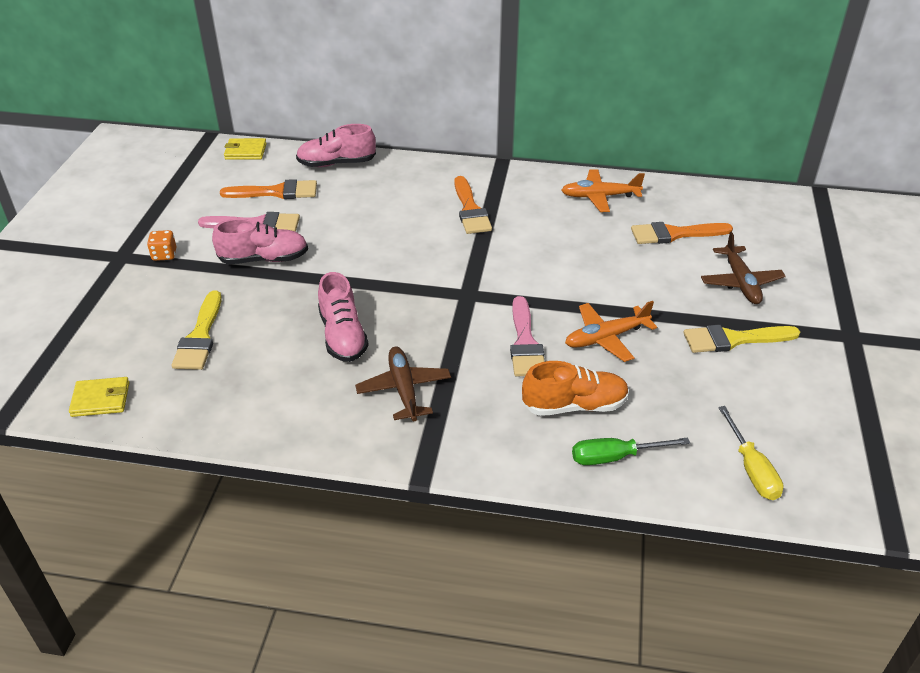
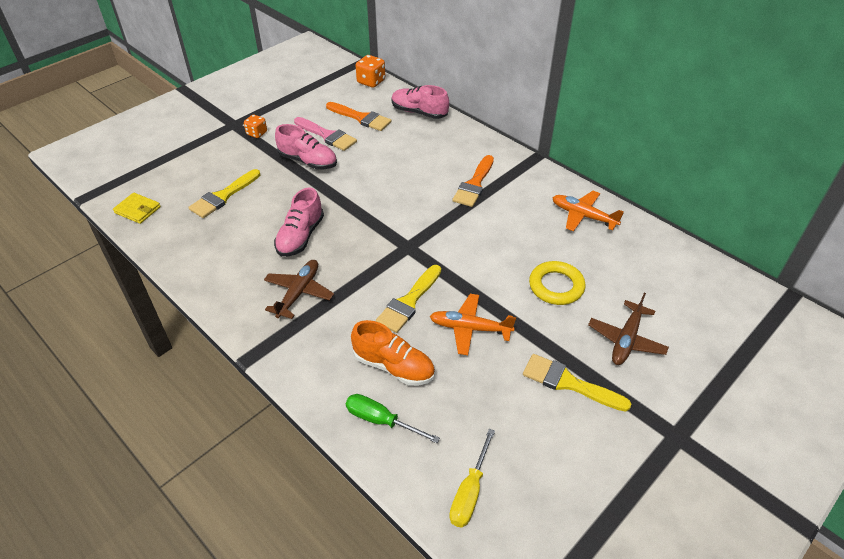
camera: 35 degrees right, 5 degrees up
yellow wallet [224,138,267,160] -> orange dice [355,55,385,88]
pink brush [510,296,545,376] -> yellow brush [376,265,441,333]
orange brush [631,222,733,244] -> none
none -> yellow ring [529,261,586,305]

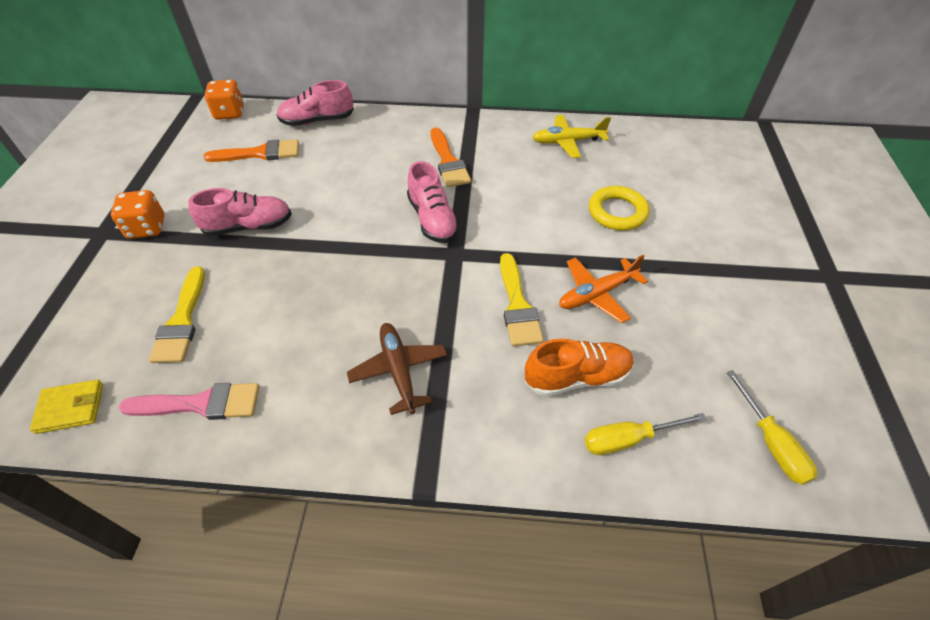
camera: 40 degrees left, 5 degrees up
orange dice [244,114,267,138] -> orange dice [111,190,165,239], size x1.51
pink shoe [274,188,324,257] -> pink shoe moved to [407,161,460,243]
pink brush [294,117,357,151] -> pink brush moved to [119,383,259,420]
green screwdriver [346,394,440,443] -> yellow screwdriver [584,413,707,455]
yellow brush [523,354,632,412] -> none
orange plane [552,191,624,231] -> yellow plane [532,115,611,158]
brown plane [588,293,669,365] -> none

